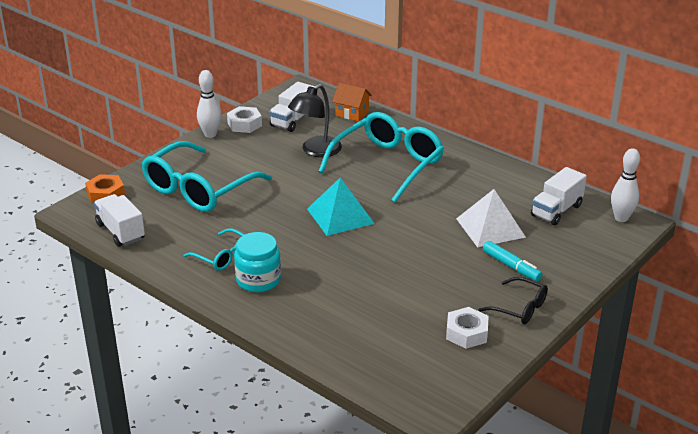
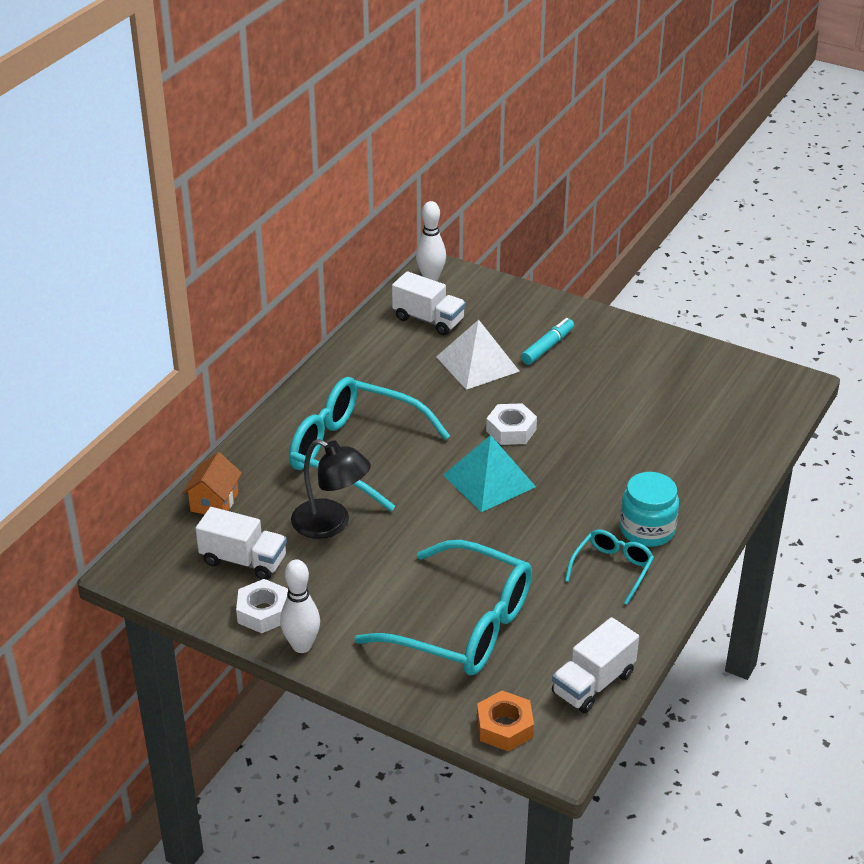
camera: 100 degrees left, 5 degrees up
white nut [446,307,488,349] -> white nut moved to [486,403,537,445]
black glasses [478,277,548,324] -> none

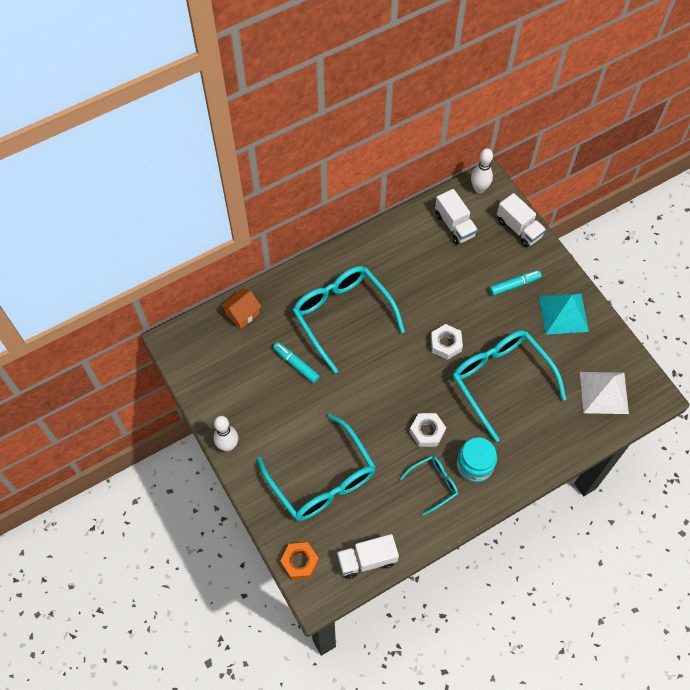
camera: 30 degrees right, 25 degrees up
white truck [195,507,287,580] -> white truck moved to [497,193,546,247]
white nut [236,579,288,633] -> white nut moved to [410,413,446,447]
black lamp [291,439,371,539] -> turquoise marker [273,342,320,383]
white pyramid [436,320,520,390] -> white pyramid moved to [580,372,629,414]
turquoise pyramid [443,435,536,512] -> turquoise pyramid moved to [539,294,589,335]
none -> turquoise glasses [453,330,566,442]

